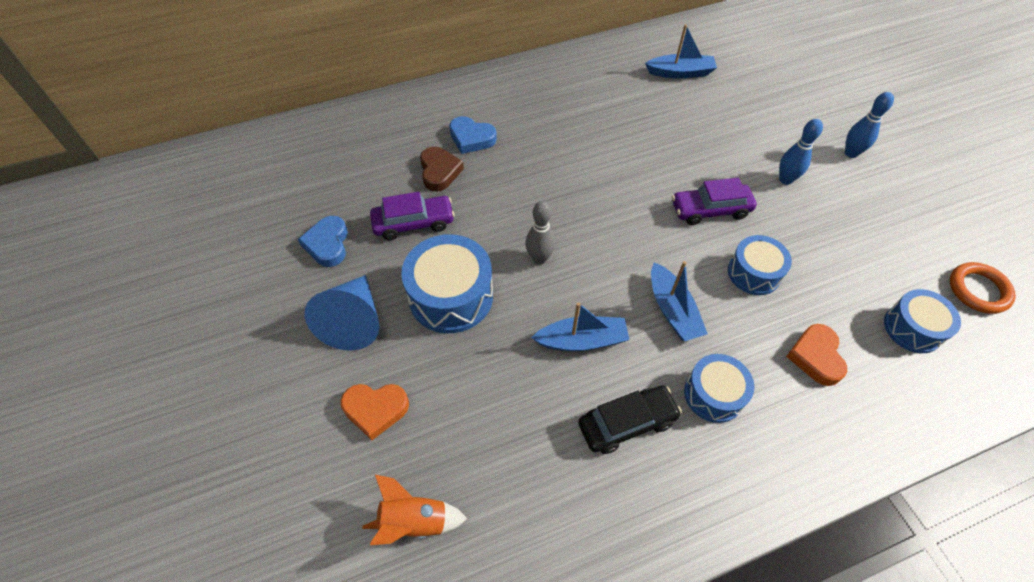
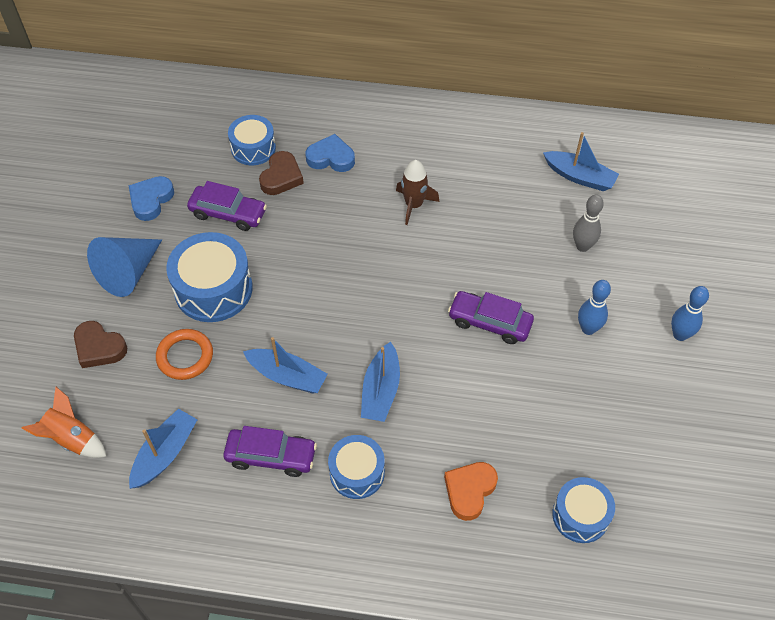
camera: 30 degrees right, 0 degrees up
orange heart [341,384,409,440] -> brown heart [74,321,127,368]
blue heart [449,116,497,154] -> blue heart turned 135 degrees clockwise [306,134,355,172]
grey bowling pin [525,201,555,265] -> grey bowling pin moved to [573,194,604,252]
black car [578,386,682,454] -> purple car [223,426,317,477]
blue drum [728,235,792,295] -> blue drum moved to [228,115,276,165]
orange ring [950,262,1016,314] -> orange ring moved to [156,329,213,380]
none -> blue boat [129,409,198,489]
none -> brown rocket [396,160,439,225]

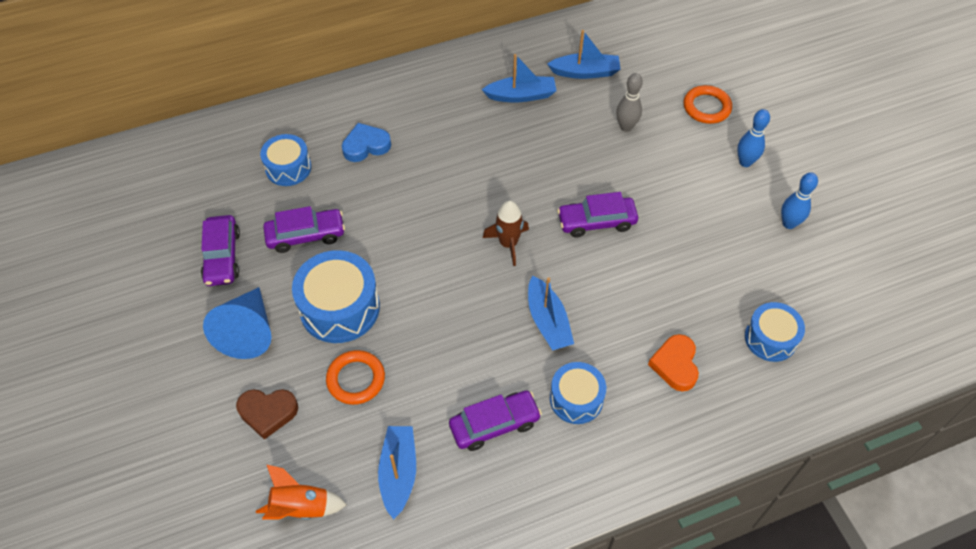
camera: 30 degrees left, 0 degrees up
blue heart [128,176,174,221] -> purple car [201,215,240,286]
blue boat [243,337,328,393] -> blue boat moved to [482,54,557,103]
brown heart [259,151,304,195] -> none
brown rocket [396,160,439,225] -> brown rocket moved to [483,201,529,266]
blue bowling pin [578,280,611,335] -> blue bowling pin moved to [781,172,818,229]
none -> orange ring [684,85,732,124]

